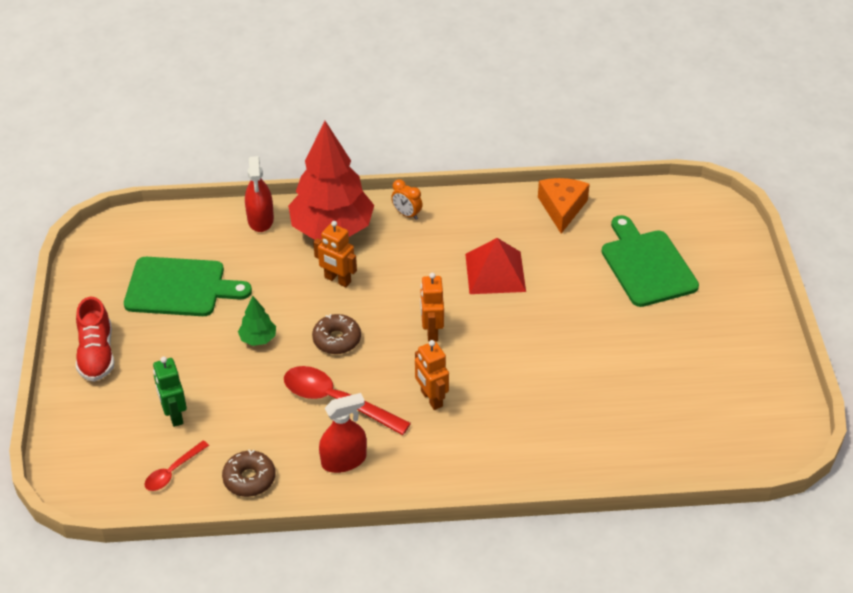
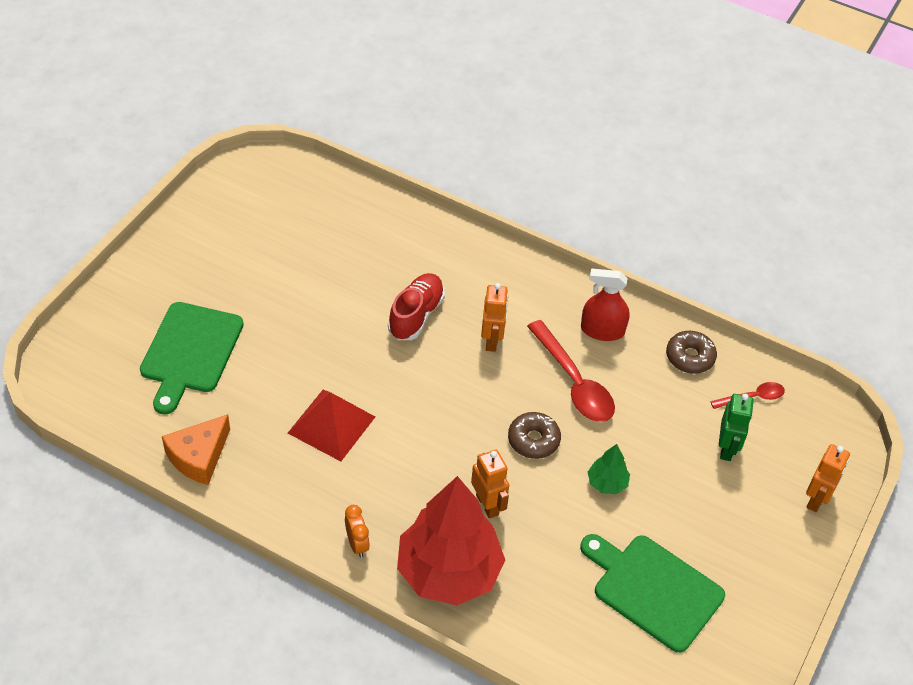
camera: 150 degrees left, 5 degrees up
red shoe [76,297,114,382] -> red shoe moved to [388,273,445,340]
red spray bottle [245,156,274,232] -> none
orange robot [420,273,444,342] -> orange robot moved to [806,444,850,512]

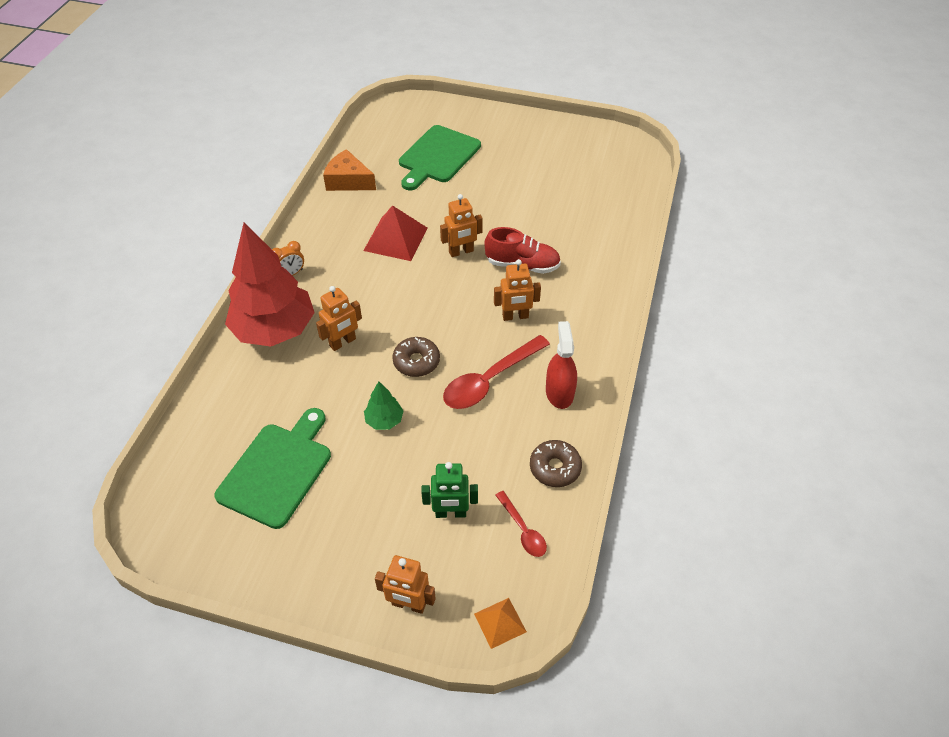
camera: 80 degrees right, 0 degrees up
green cutting board [140,302,244,415] -> green cutting board turned 60 degrees counterclockwise [399,125,481,190]
none -> orange robot [440,194,483,257]
none -> orange pyramid [474,598,527,649]

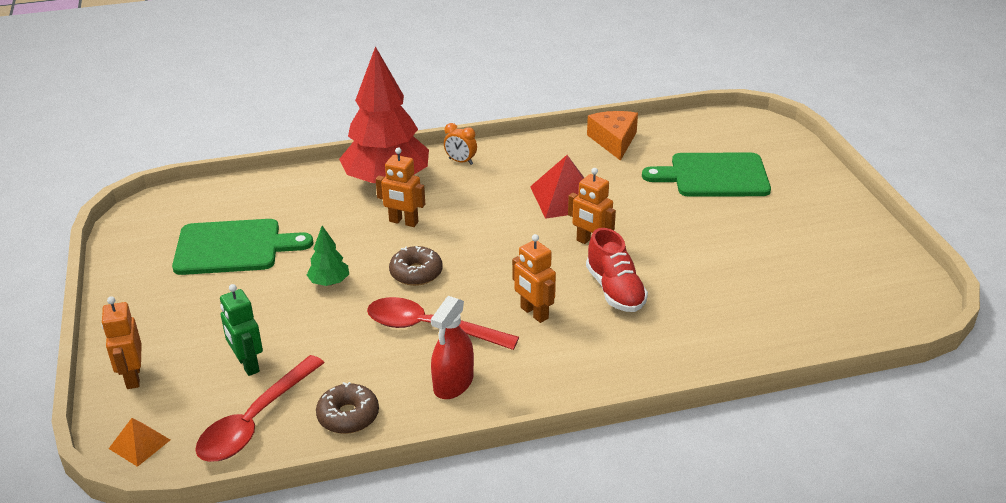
camera: 60 degrees right, 15 degrees down
red spoon [495,491,547,557] -> red spoon [195,355,324,462], size x1.83
red spray bottle [546,321,577,409] -> red spray bottle turned 150 degrees clockwise [431,296,474,399]

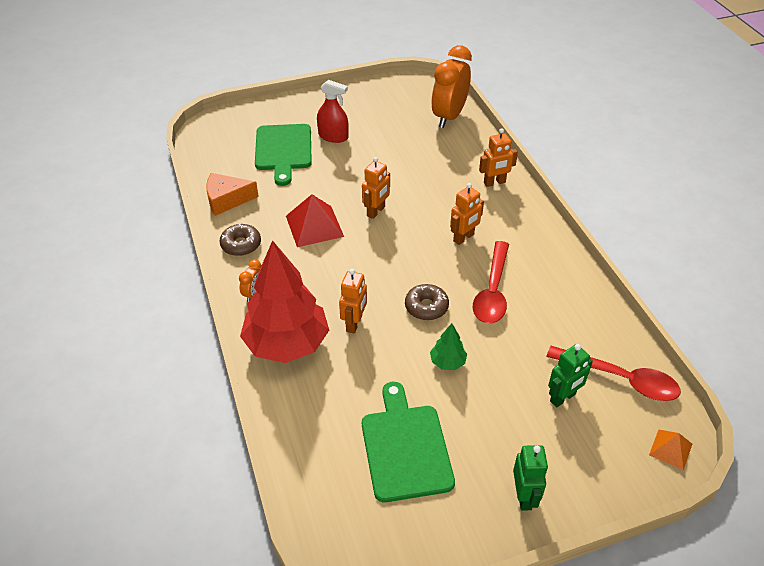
camera: 95 degrees left, 10 degrees up
orange robot [101,296,142,389] -> orange robot moved to [479,128,518,187]
brown donut [316,382,379,434] -> brown donut moved to [219,224,261,256]
red spray bottle [431,296,474,399] -> red spray bottle moved to [317,80,349,143]
red shoe [586,228,648,312] -> none
none -> orange clock [432,45,472,128]
none -> green robot [513,445,548,510]

